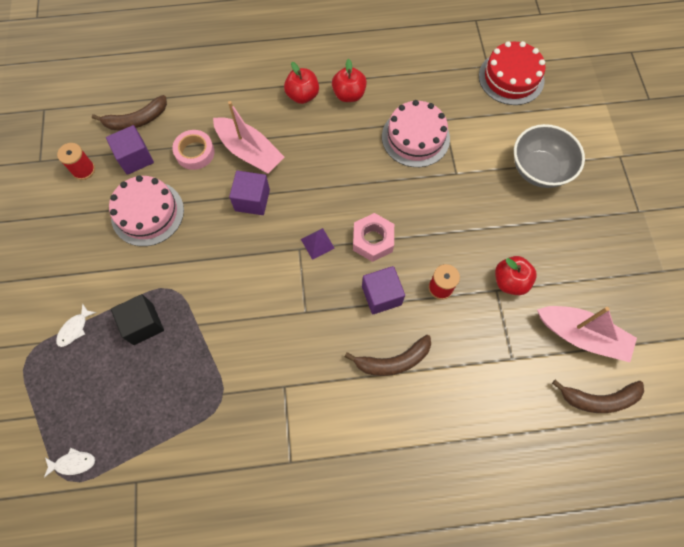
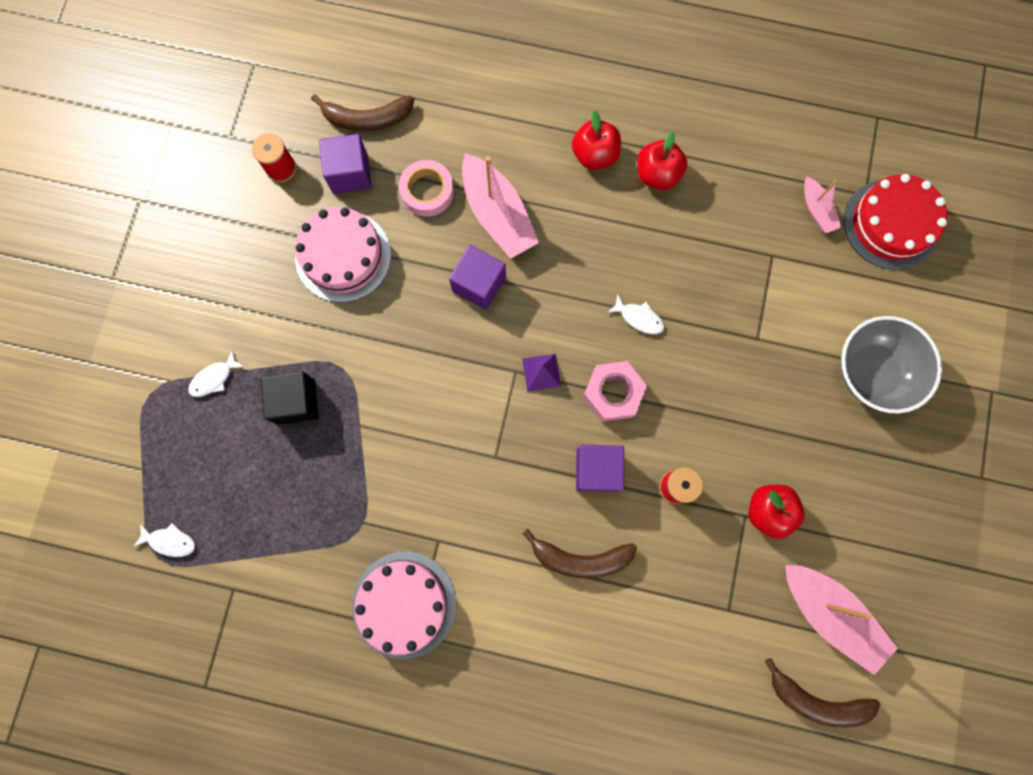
camera: 20 degrees right, 10 degrees up
pink cake [382,100,450,167] -> pink cake moved to [352,551,456,659]
none -> white fish [608,294,664,334]
none -> pink boat [804,176,841,233]

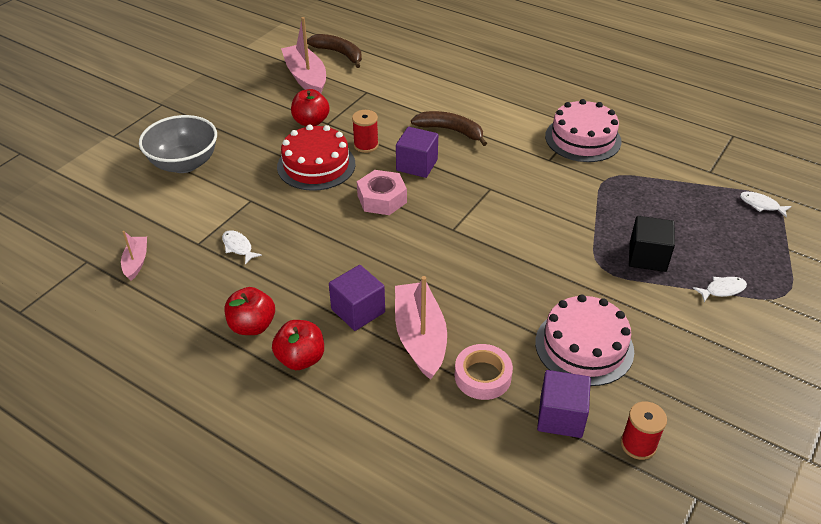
camera: 160 degrees left, 35 degrees down
brown banana [311,94,414,131] -> none
purple cube [449,245,506,310] -> purple cube moved to [329,265,385,331]
purple pyramid [522,354,561,392] -> none
white fish [608,294,664,334] -> white fish moved to [222,230,262,264]
red cake [844,174,947,270] -> red cake moved to [277,125,355,191]

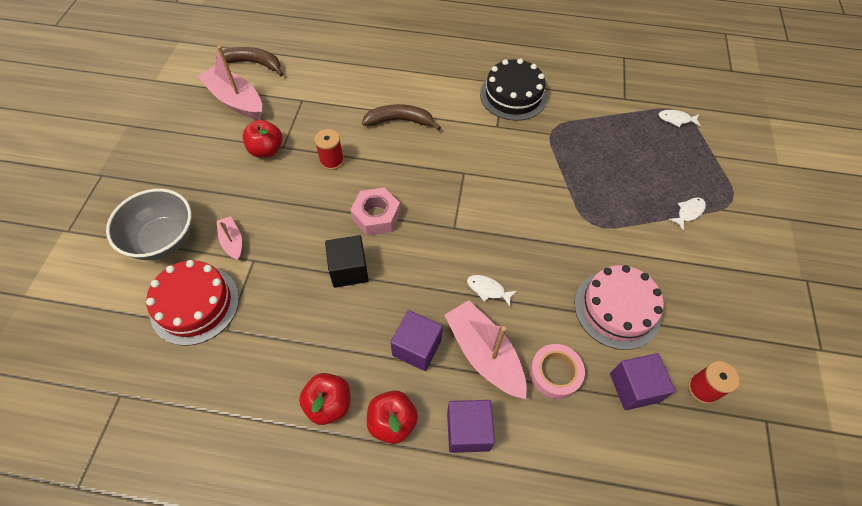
camera: 25 degrees left, 15 degrees up
pink boat [121,231,147,281] -> pink boat moved to [217,216,242,260]
white fish [222,230,262,264] -> white fish moved to [467,275,517,306]
red cake [277,125,355,191] -> red cake moved to [146,260,239,346]
purple cube [396,127,438,178] -> purple cube moved to [447,400,495,453]
pink cake [545,99,621,162] -> black cake [480,58,547,121]
black cube [629,216,675,272] -> black cube moved to [325,235,369,288]

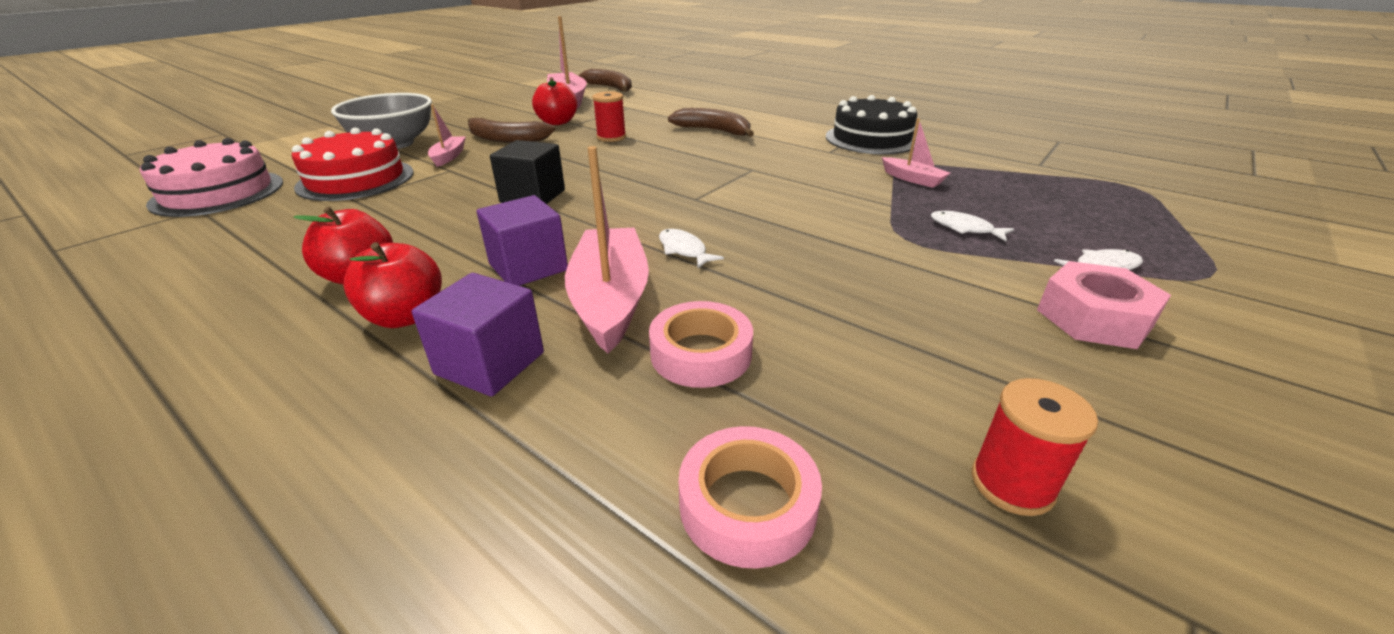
camera: 30 degrees right, 25 degrees down
pink nut [350,187,401,236] -> pink nut moved to [1037,261,1171,349]
pink cake [574,265,664,350] -> pink cake moved to [140,138,283,217]
purple cube [610,353,675,410] -> none
white fish [658,110,701,127] -> white fish moved to [931,211,1014,241]
none -> brown banana [468,118,555,143]
none -> pink tape [679,426,822,569]
none -> pink boat [882,118,950,188]

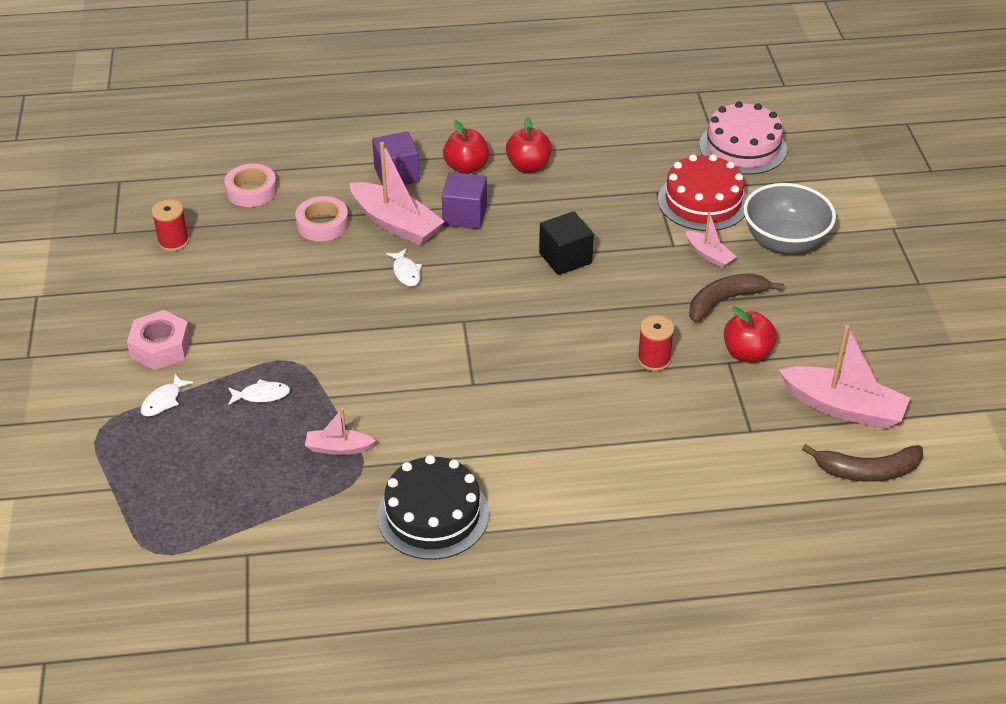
camera: 135 degrees right, 10 degrees up
white fish [659,229,724,268] -> white fish turned 60 degrees clockwise [386,249,422,287]
brown banana [668,108,754,137] -> none

